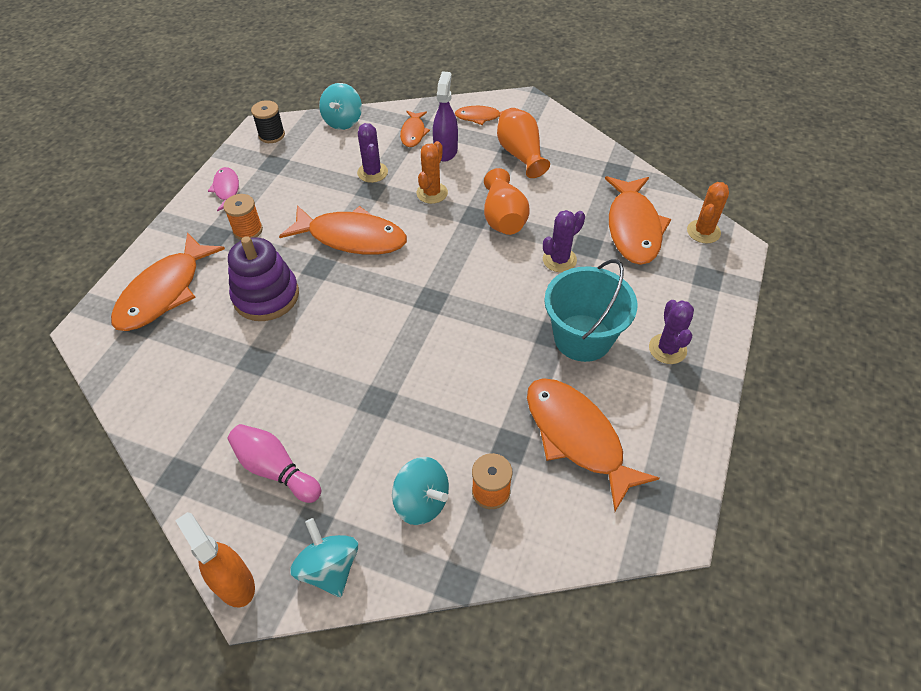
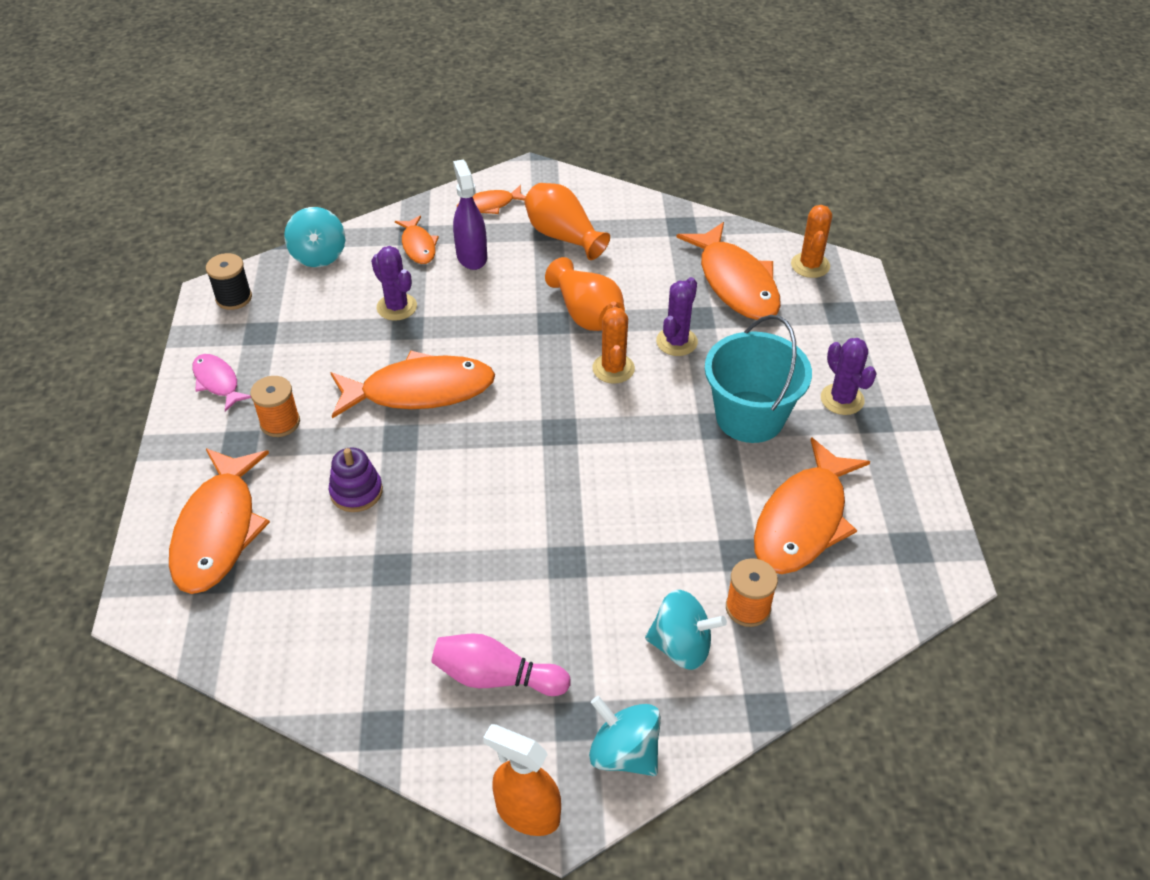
camera: 25 degrees left, 5 degrees down
purple stacking toy [228,236,299,321] -> purple stacking toy [329,447,383,512], size x0.60
orange cactus [416,141,448,204] -> orange cactus moved to [592,302,635,384]
orange fish [527,378,660,511] -> orange fish turned 90 degrees counterclockwise [754,437,870,574]

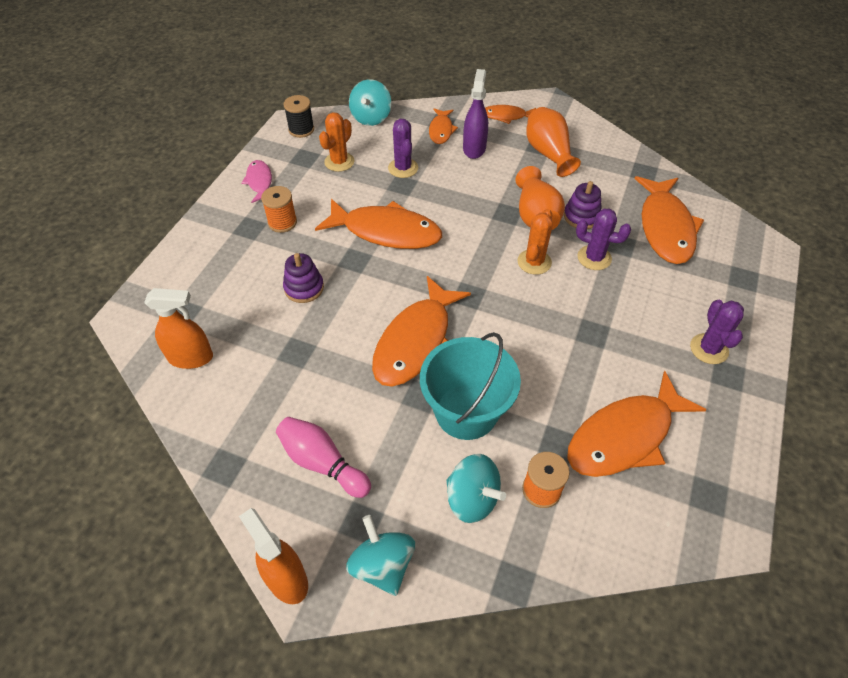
camera: 25 degrees right, 5 degrees up
orange fish [169,449,270,594] -> orange fish moved to [372,276,471,387]
purple cactus [656,277,698,356] -> purple cactus turned 60 degrees clockwise [576,209,631,270]
turquoise bucket [705,315,812,443] -> turquoise bucket moved to [420,332,521,440]
orange cactus [791,205,832,278] -> orange cactus moved to [319,112,354,172]
none -> orange spray bottle [144,288,213,369]
none -> purple stacking toy [564,181,601,229]

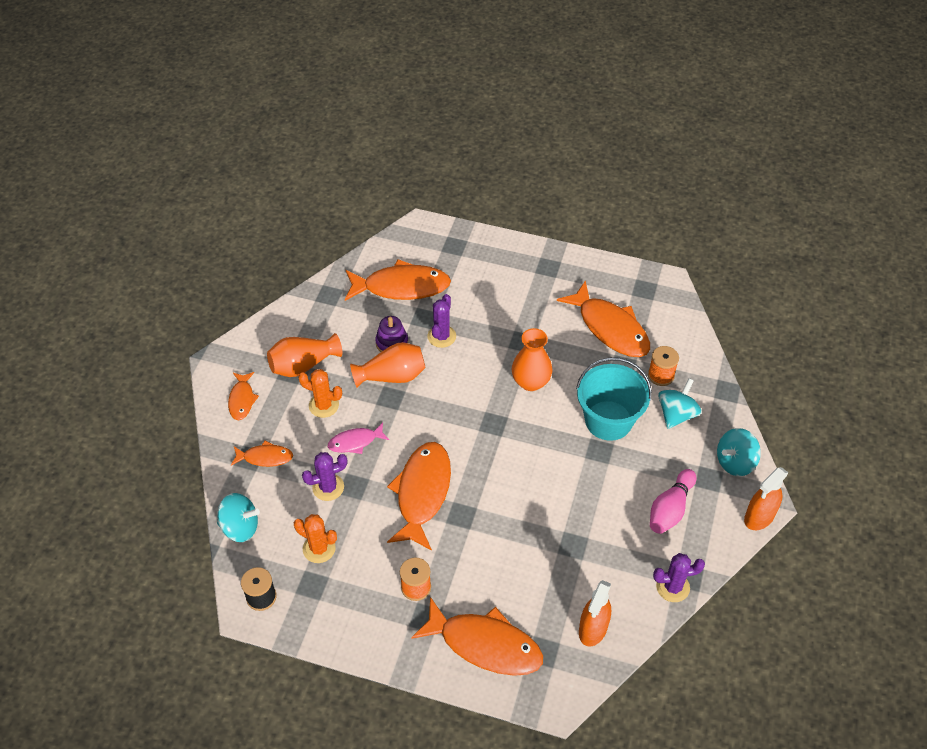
camera: 95 degrees left, 0 degrees up
orange spray bottle [144,288,213,369] -> orange spray bottle turned 150 degrees counterclockwise [579,580,611,646]
pink fish [241,160,272,203] -> pink fish moved to [328,422,389,454]
purple stacking toy [283,253,324,303] -> none
orange fish [372,276,471,387] -> orange fish moved to [411,597,543,676]
purple spray bottle [463,69,488,159] -> none
orange cactus [517,209,553,275] -> orange cactus moved to [298,369,342,418]
purple cactus [690,300,744,364] -> purple cactus moved to [653,553,705,602]
none -> orange vase [512,328,552,391]

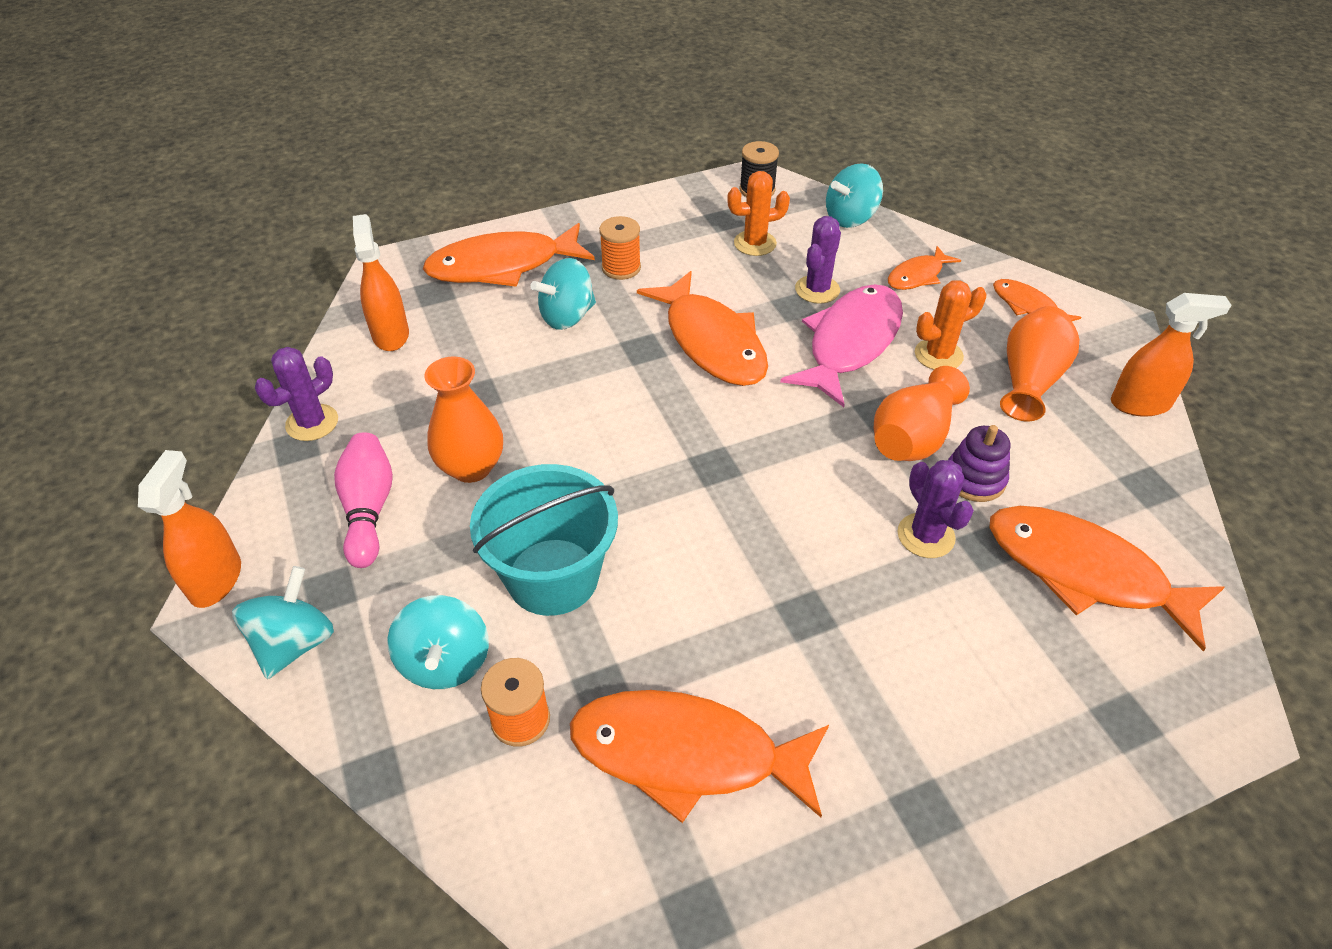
camera: 140 degrees right, 5 degrees down
pink fish [328,422,389,454] -> pink fish [780,284,903,407], size x1.92
orange fish [345,259,451,301] -> orange fish turned 75 degrees clockwise [990,506,1225,651]
orange vase [512,328,552,391] -> orange vase moved to [425,356,503,483]
none -> turquoise spinning top [530,258,596,330]
none -> orange spray bottle [1111,293,1231,417]

